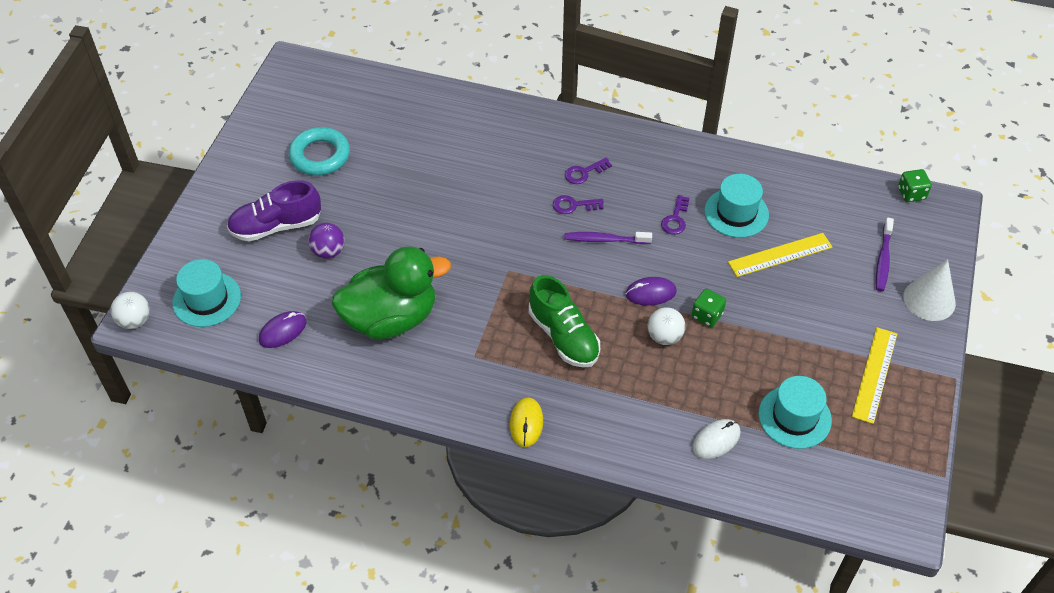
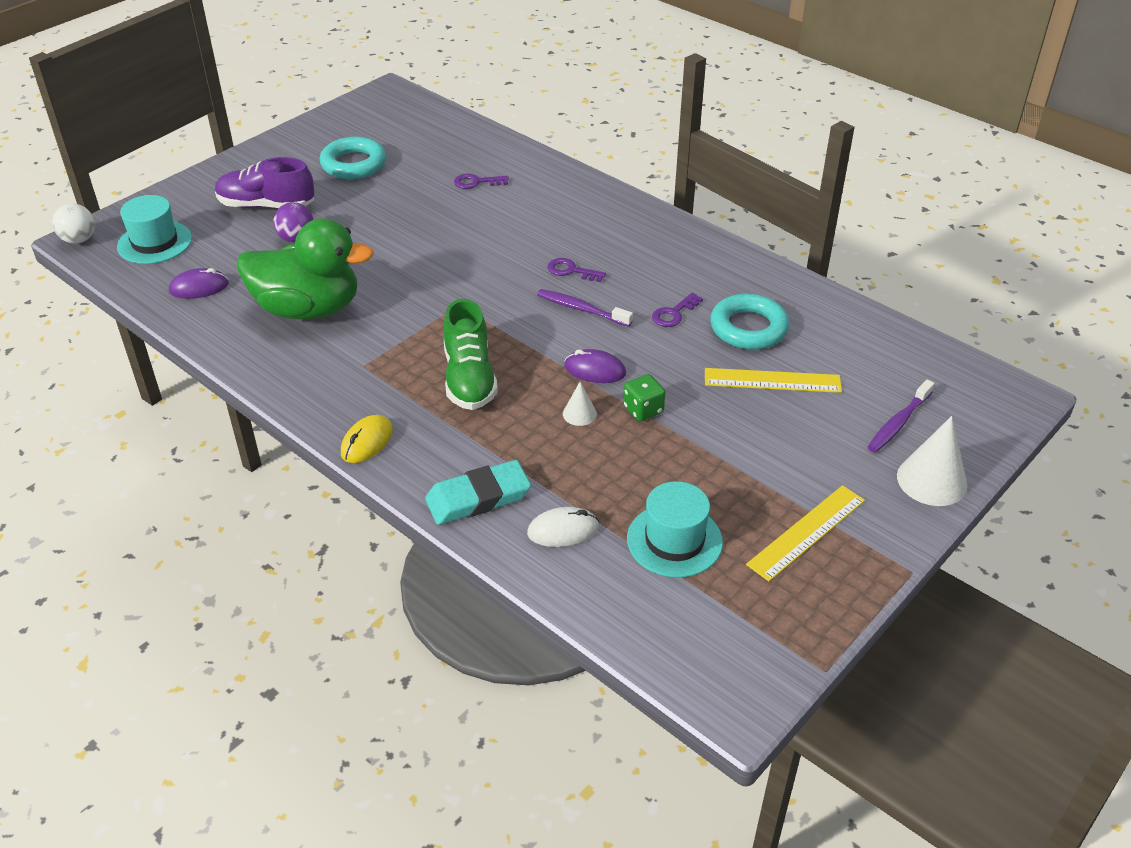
camera: 25 degrees right, 10 degrees down
purple key [565,158,612,184] -> purple key moved to [454,174,509,189]
white ball [648,307,685,345] -> white cone [563,382,597,426]
turquoise hat [704,174,769,238] -> turquoise ring [710,294,789,350]
green dice [898,169,932,202] -> none
none -> turquoise eraser [425,460,531,525]

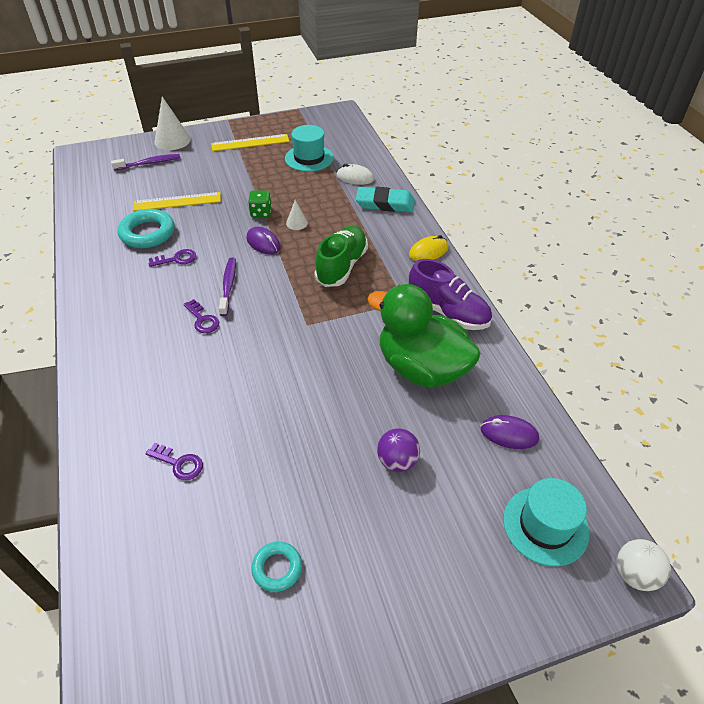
camera: 150 degrees left, 5 degrees up
purple shoe [215,157,314,208] -> purple shoe moved to [409,259,492,330]
turquoise ring [320,137,386,179] -> turquoise ring [251,542,302,592], size x0.58
purple toothbrush [537,289,633,327] -> purple toothbrush turned 150 degrees counterclockwise [219,258,236,316]
yellow ruler [705,368,842,393] -> yellow ruler turned 45 degrees counterclockwise [133,192,221,211]

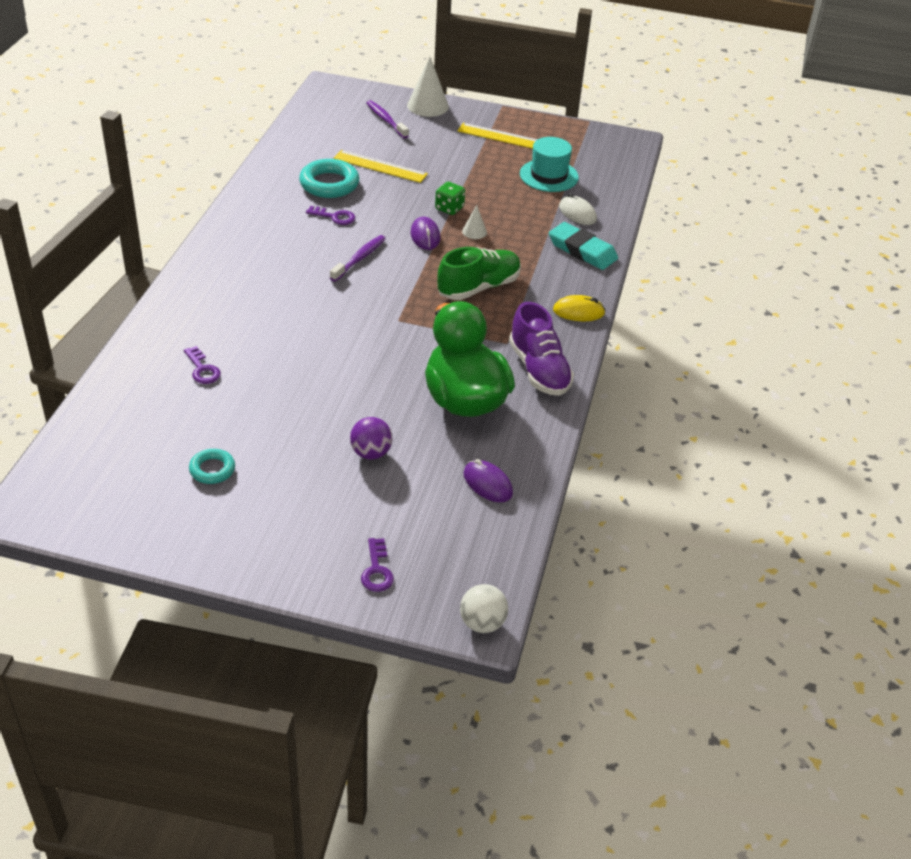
camera: 30 degrees right, 5 degrees down
purple toothbrush [111,154,180,171] -> purple toothbrush turned 135 degrees counterclockwise [366,100,409,138]
purple key [184,299,219,333] -> purple key moved to [361,538,394,592]
turquoise hat [503,478,589,566] -> none

